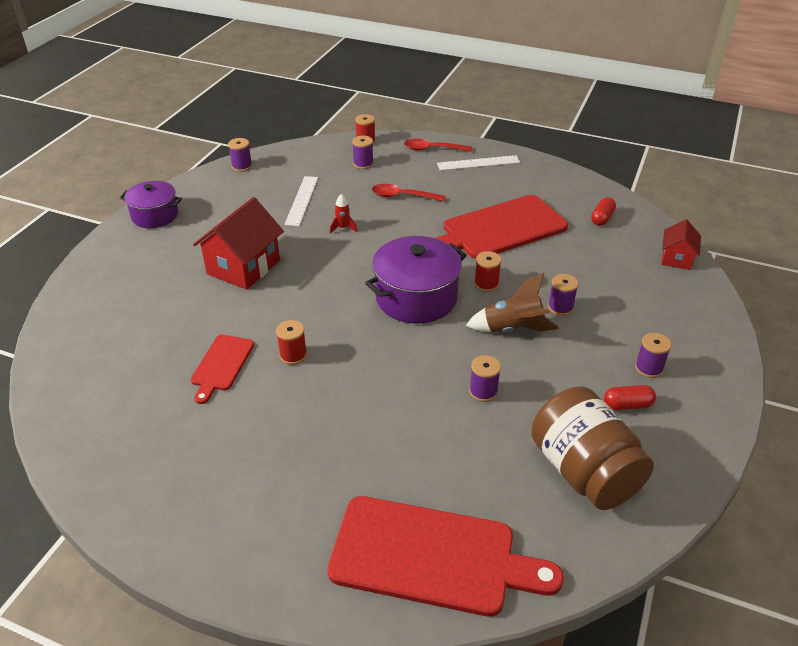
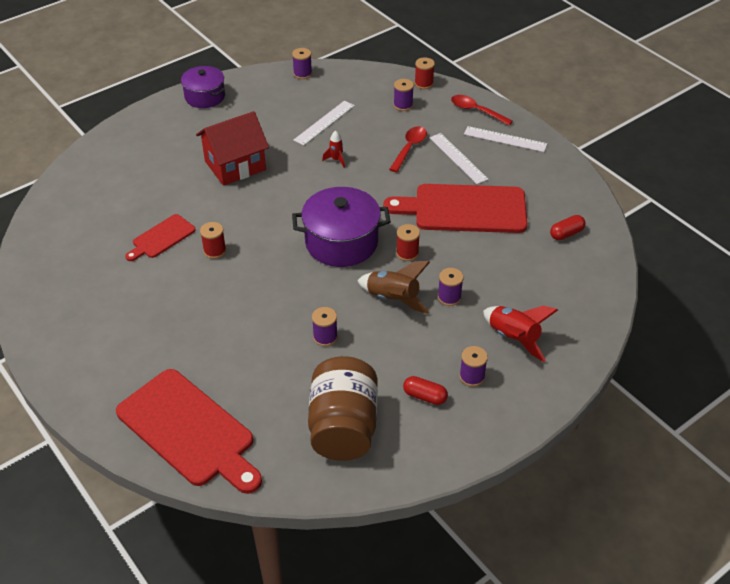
camera: 30 degrees right, 5 degrees up
red spoon [372,184,445,202] -> red spoon turned 75 degrees clockwise [389,126,427,172]
red house [662,219,701,270] -> none
none -> white ruler [430,133,489,184]
none -> red rocket [483,306,558,362]

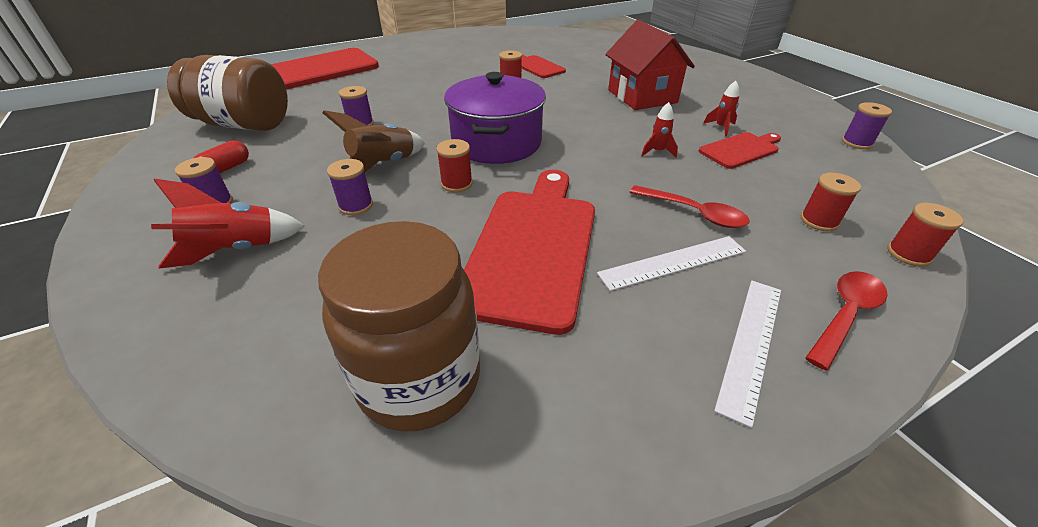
camera: 100 degrees right, 5 degrees down
purple pot [181,66,225,108] -> none
white ruler [293,101,355,146] -> red cutting board [699,132,781,169]
purple spool [393,79,414,111] -> red spool [801,173,861,231]
red capsule [550,215,586,240] -> brown jar [318,221,480,432]
none -> red rocket [703,81,739,136]

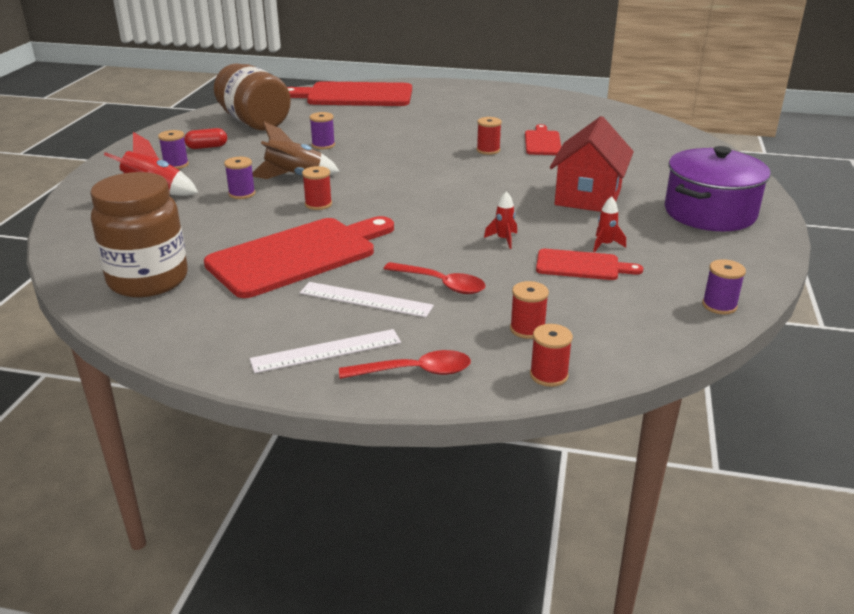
camera: 40 degrees right, 10 degrees down
purple pot [444,72,546,164] -> purple pot moved to [665,146,771,231]
red spoon [629,185,750,228] -> red spoon turned 45 degrees counterclockwise [384,262,485,294]

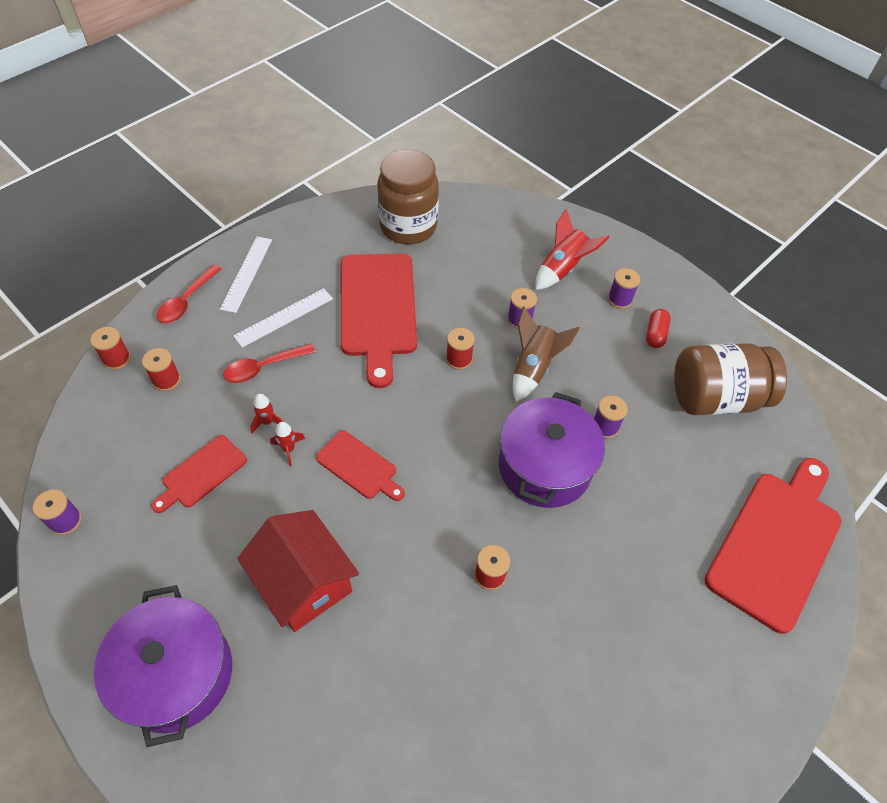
camera: 120 degrees right, 25 degrees up
red cutting board [525,124,561,155] -> red cutting board moved to [316,431,405,501]
red rocket [593,196,626,253] -> red rocket moved to [250,394,283,433]
none -> purple pot [499,392,605,508]

